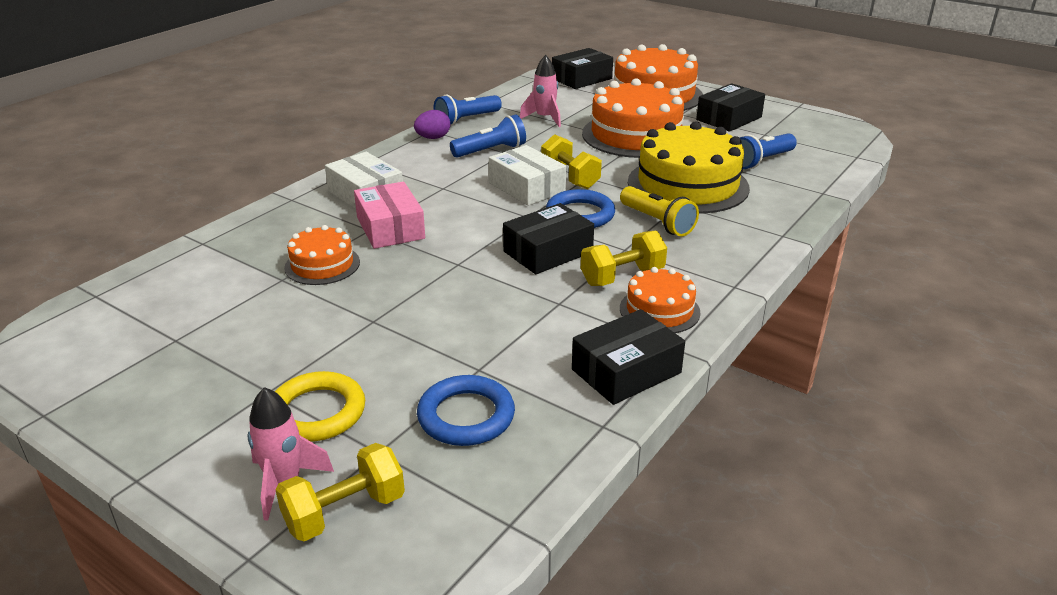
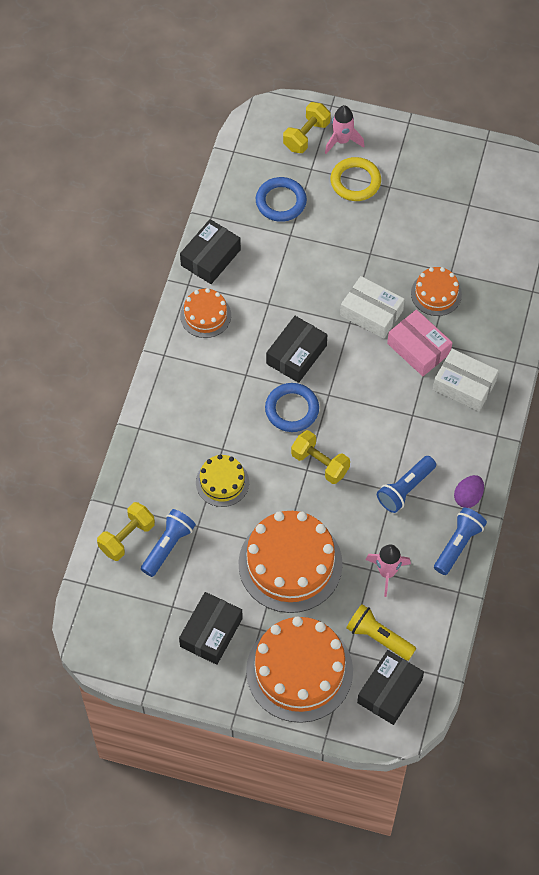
camera: 160 degrees right, 30 degrees up
white box [489,145,566,206] -> white box moved to [340,276,405,339]
yellow dumbbell [581,231,667,286] -> yellow dumbbell moved to [97,502,155,561]
yellow flashlight [620,186,699,236] -> yellow flashlight moved to [346,604,416,661]
yellow cake [628,121,750,214] -> yellow cake [196,455,249,507], size x0.53

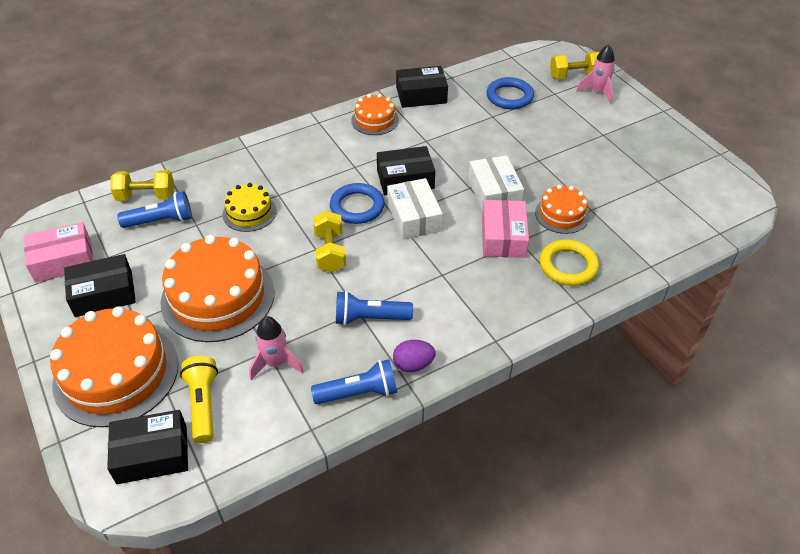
camera: 45 degrees right, 15 degrees down
yellow ring [330,157,381,201] -> yellow ring moved to [540,240,599,286]
white box [433,349,499,411] -> white box moved to [387,178,443,239]
none -> pink box [24,222,93,283]

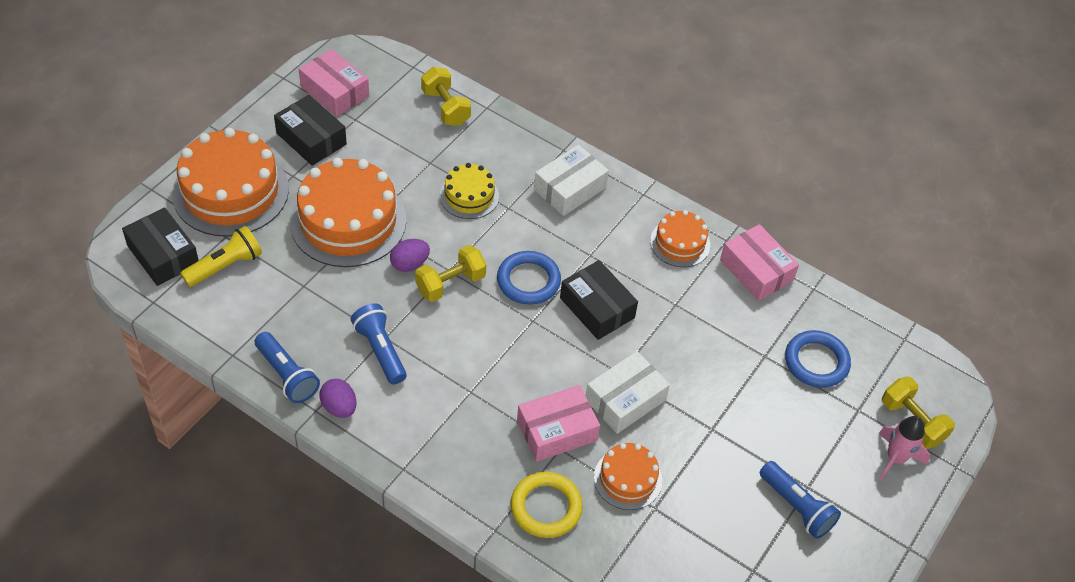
camera: 60 degrees right, 5 degrees up
blue flashlight [117,191,192,228] -> blue flashlight moved to [760,461,841,539]
pink rocket [249,316,304,380] -> none
white box [387,178,443,239] -> white box moved to [534,145,609,216]
black box [396,66,448,108] -> pink box [720,224,799,301]
none -> purple egg [390,239,430,272]

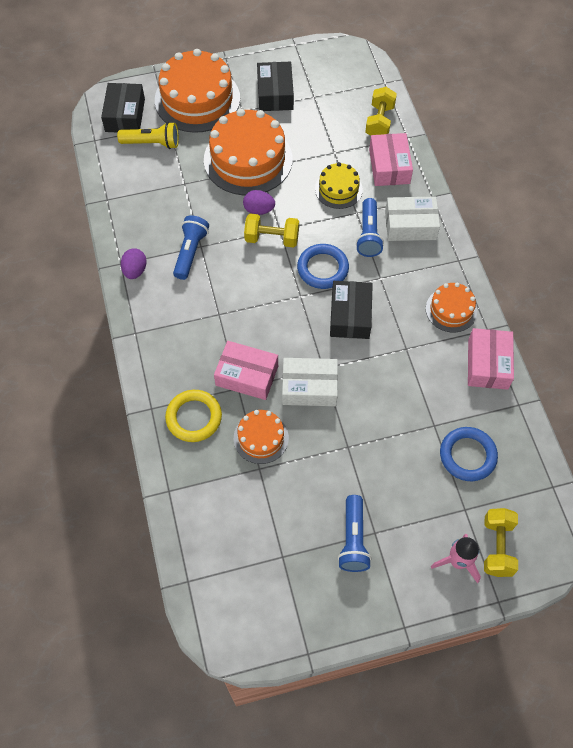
camera: 45 degrees right, 10 degrees up
blue flashlight [255,332,320,403] -> blue flashlight moved to [356,198,384,257]
pink box [299,49,369,117] -> pink box moved to [369,133,413,186]

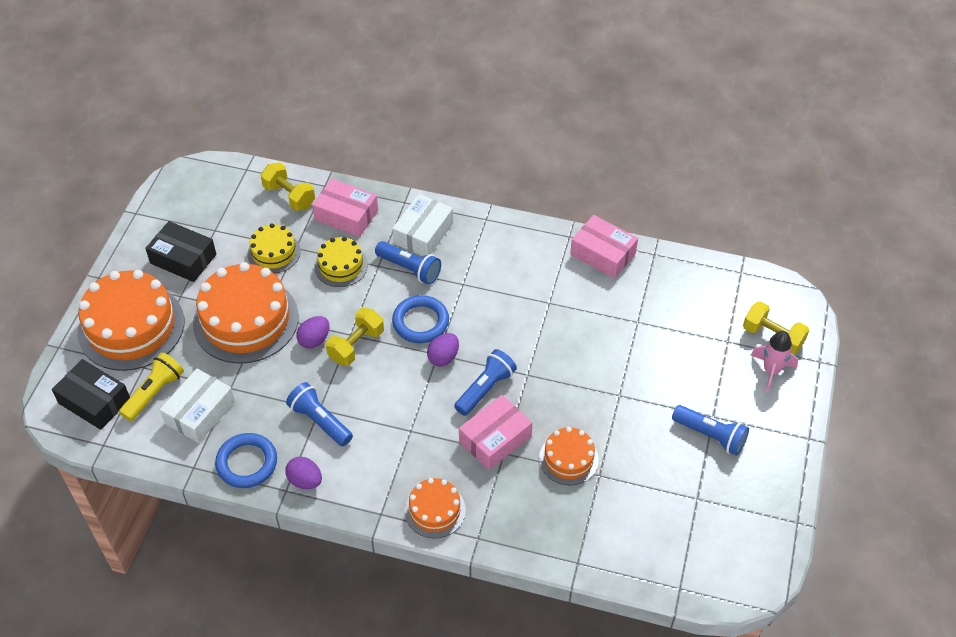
camera: 60 degrees left, 10 degrees down
yellow ring [165,390,222,442] -> none
white box [282,358,338,406] -> white box moved to [160,369,235,443]
black box [330,281,373,339] -> none
orange cake [426,283,477,332] -> orange cake moved to [405,478,466,538]
blue ring [440,427,498,481] -> blue ring moved to [215,433,277,488]
none -> yellow cake [247,223,301,273]
none -> purple egg [427,333,459,366]
none -> blue flashlight [454,349,517,416]

